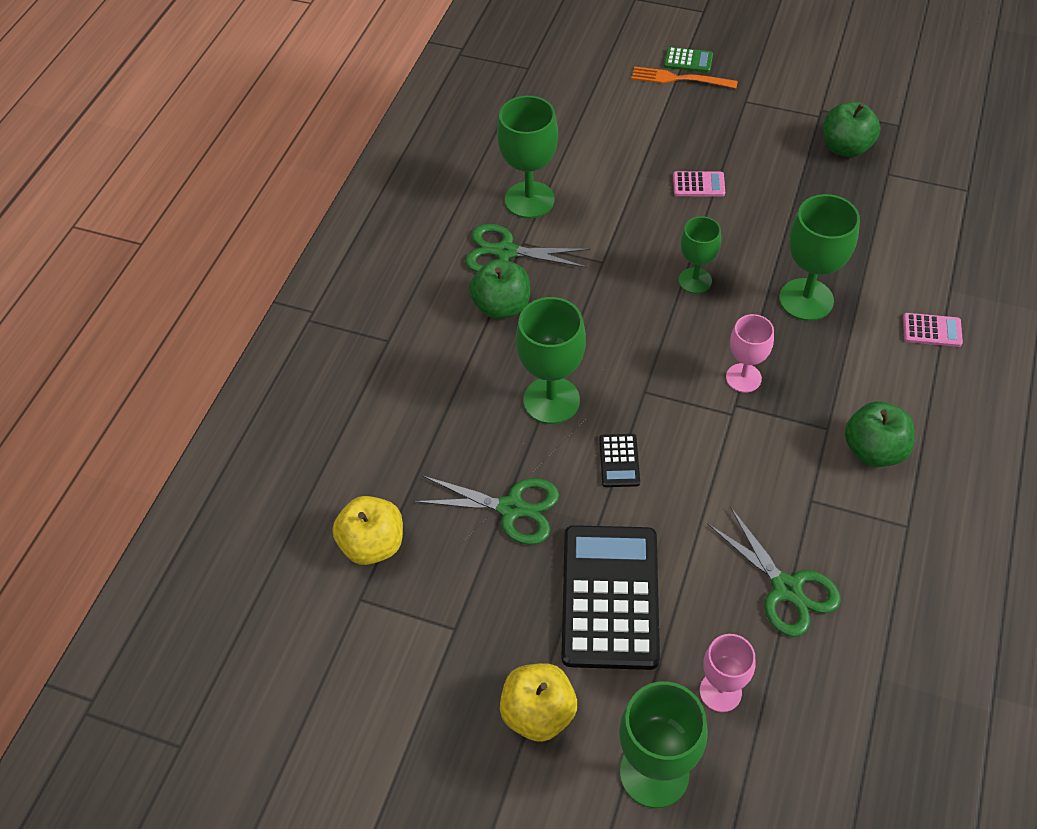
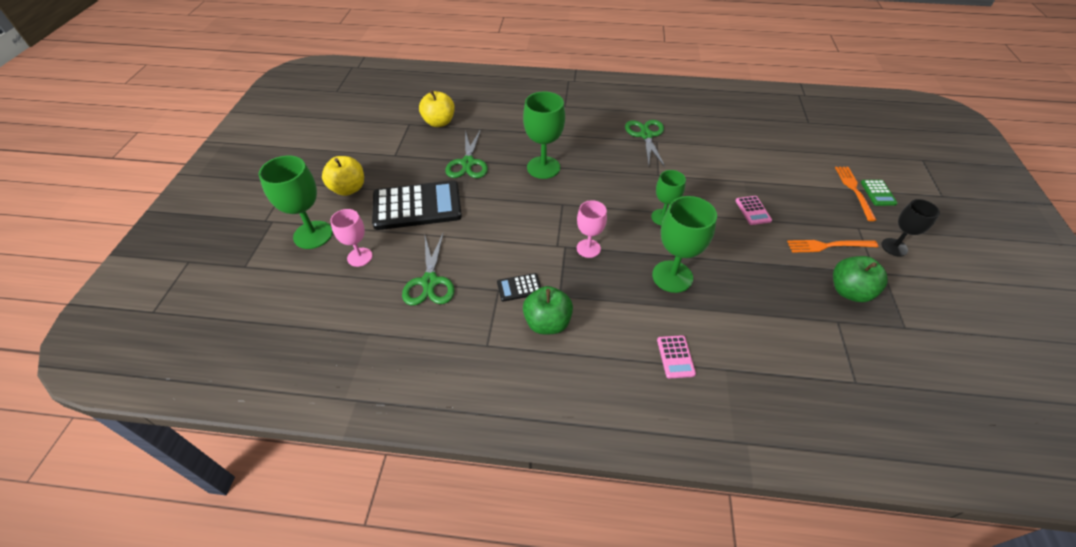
camera: 75 degrees right, 5 degrees down
green apple [469,259,530,319] -> none
green goblet [497,96,558,218] -> none
black calculator [599,434,640,487] -> black calculator moved to [497,273,541,302]
green scissors [707,507,841,637] -> green scissors turned 45 degrees counterclockwise [402,234,455,306]
none -> orange fork [787,240,878,253]
none -> black goblet [881,199,940,257]

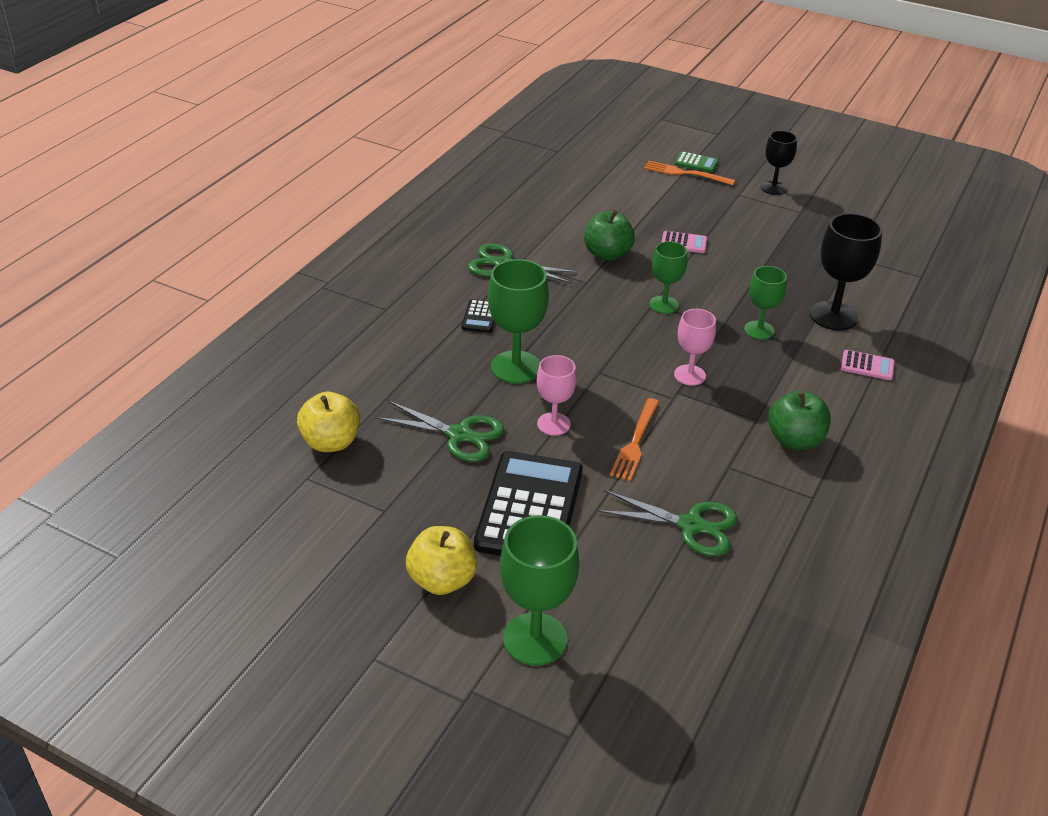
camera: 70 degrees left, 10 degrees down
pink goblet [330,209,372,267] -> pink goblet moved to [537,355,577,436]
black calculator [497,273,541,302] -> black calculator moved to [462,299,495,333]
green goblet [652,196,717,293] -> green goblet [744,266,787,340], size x0.63
orange fork [787,240,878,253] -> orange fork moved to [610,398,659,481]
green apple [833,256,888,302] -> green apple moved to [584,210,635,261]
none -> black goblet [810,213,882,331]

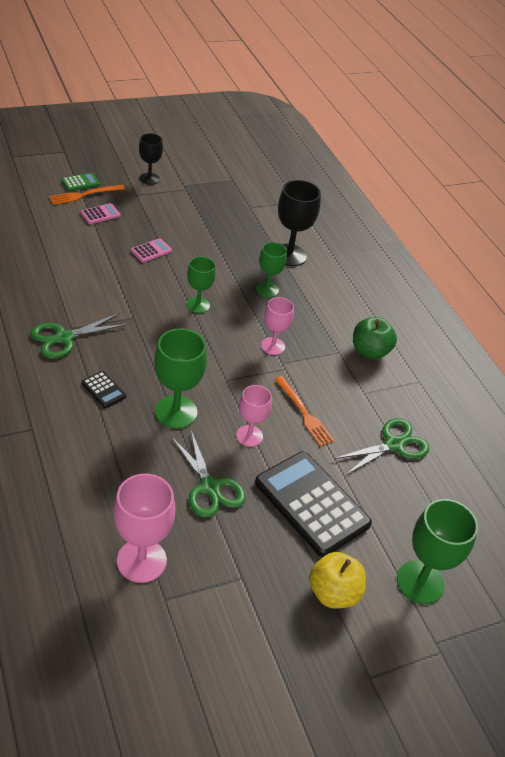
camera: 55 degrees left, 5 degrees up
yellow apple [297,392,360,452] -> pink goblet [113,473,175,583]
green scissors [376,401,504,462] -> green scissors turned 90 degrees clockwise [171,430,246,517]
green apple [584,210,635,261] -> none
pink calculator [841,350,895,380] -> pink calculator moved to [80,203,121,224]

